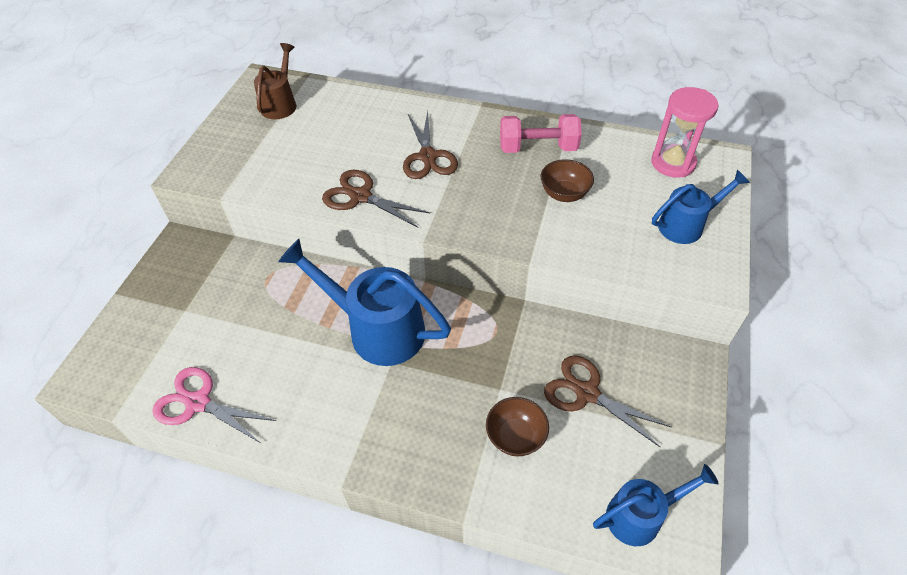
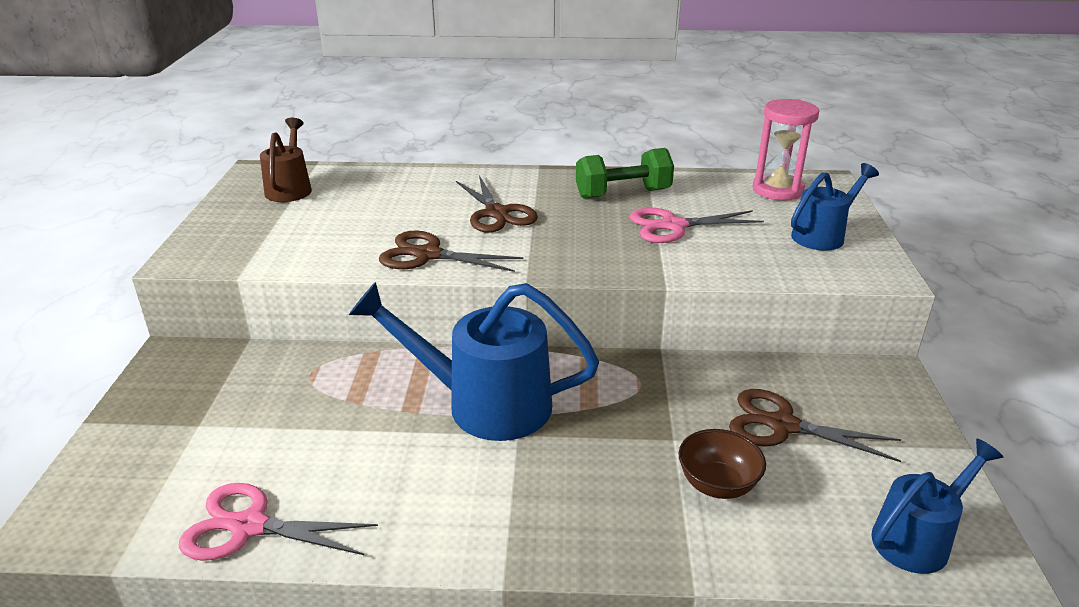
camera: 15 degrees left, 20 degrees down
pink dumbbell [500,114,582,153] -> green dumbbell [576,148,674,199]
brown bowl [541,159,594,202] -> pink scissors [630,208,764,243]

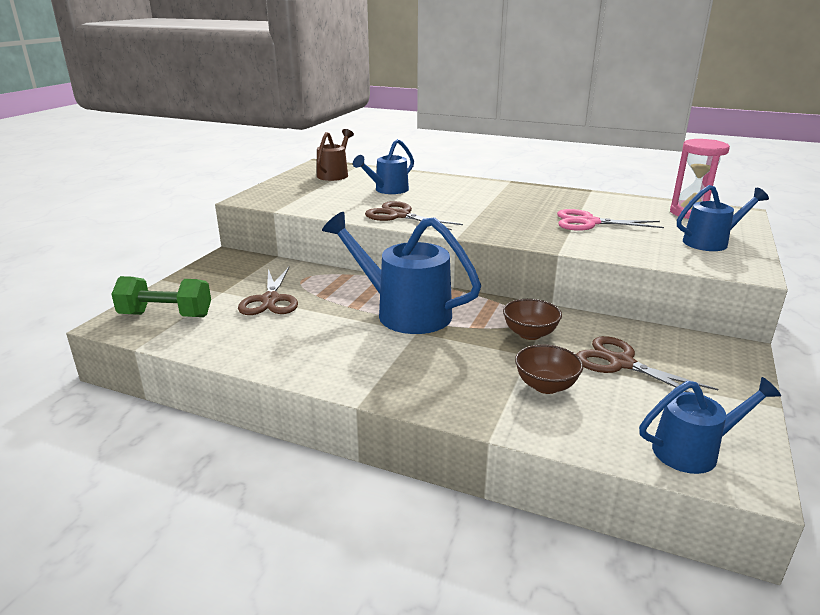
camera: 20 degrees right, 5 degrees down
pink scissors [179,483,378,561] -> none
brown scissors [456,175,538,233] -> brown scissors moved to [238,267,298,315]
green dumbbell [576,148,674,199] -> green dumbbell moved to [111,276,211,317]
none -> blue watering can [353,139,414,194]
none -> brown bowl [503,299,562,340]

